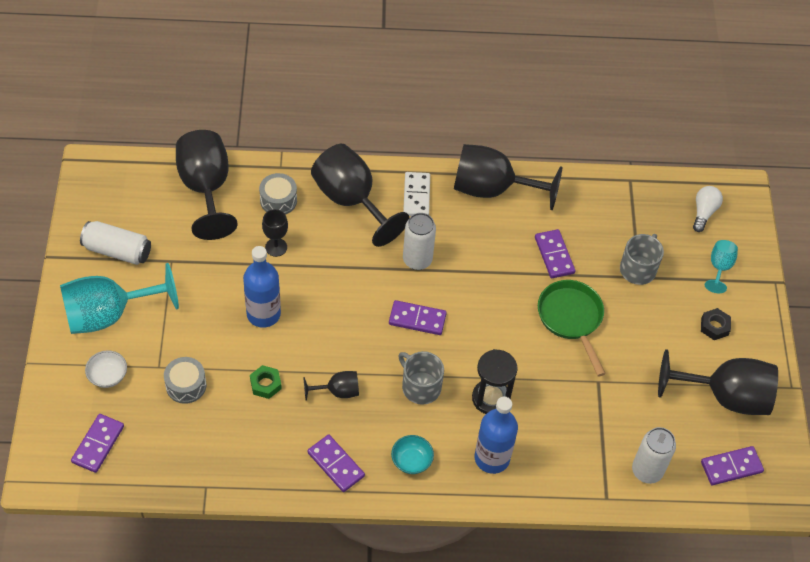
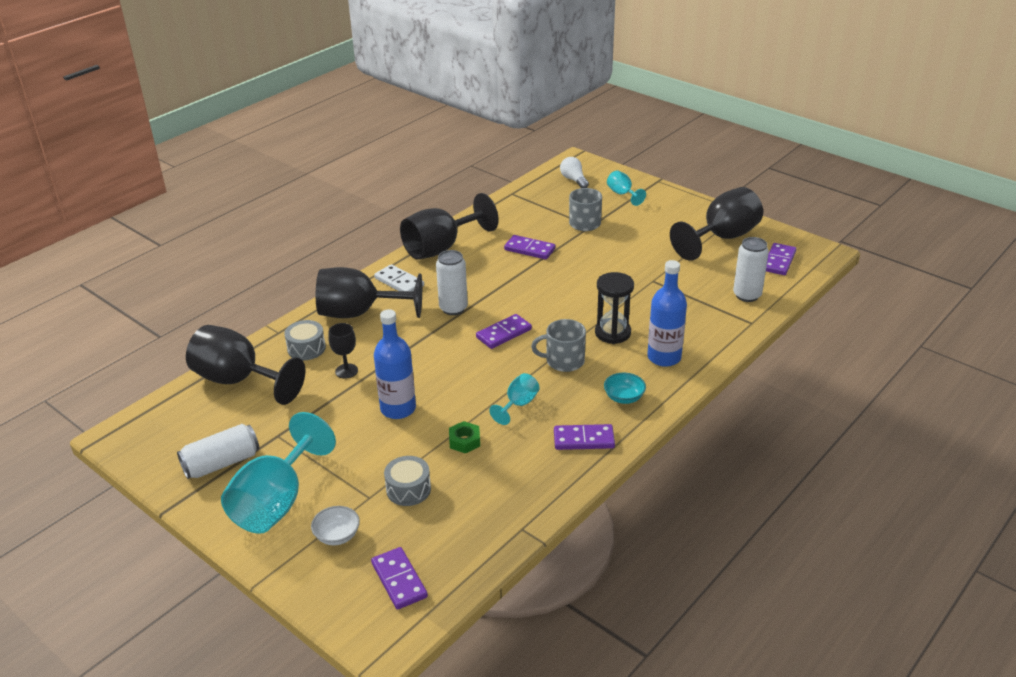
camera: 45 degrees left, 20 degrees down
black goblet [303,371,359,401] -> turquoise goblet [489,373,540,425]
green pan [538,280,606,377] -> none
black nut [701,308,731,340] -> none

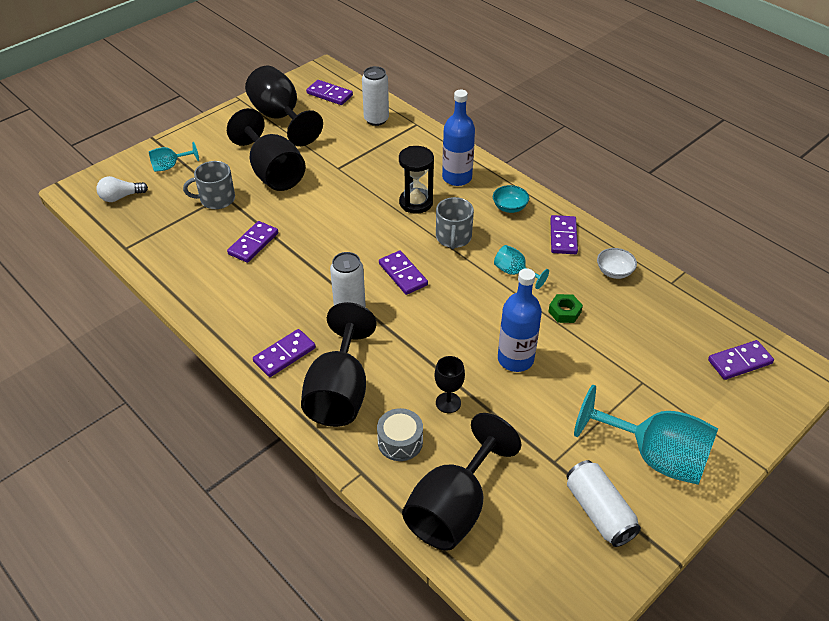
camera: 85 degrees left, 10 degrees up
white bowl [311,506,360,545] -> white bowl moved to [597,248,637,279]
white domino [374,264,424,291] -> purple domino [253,329,316,377]
grey drum [384,456,431,506] -> none
black goblet [400,193,498,260] -> black goblet moved to [227,108,306,191]

